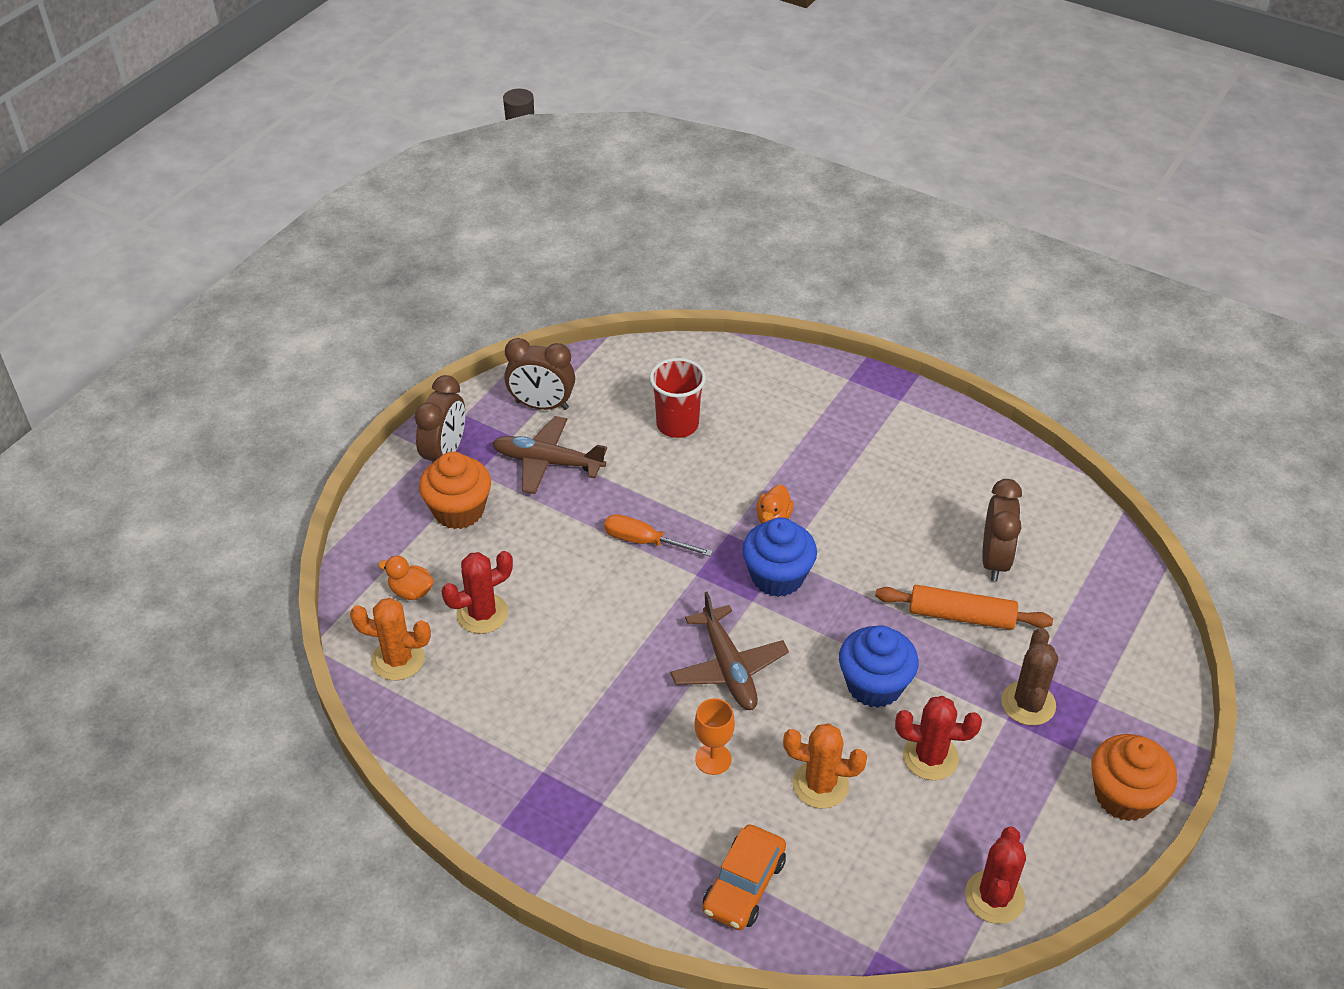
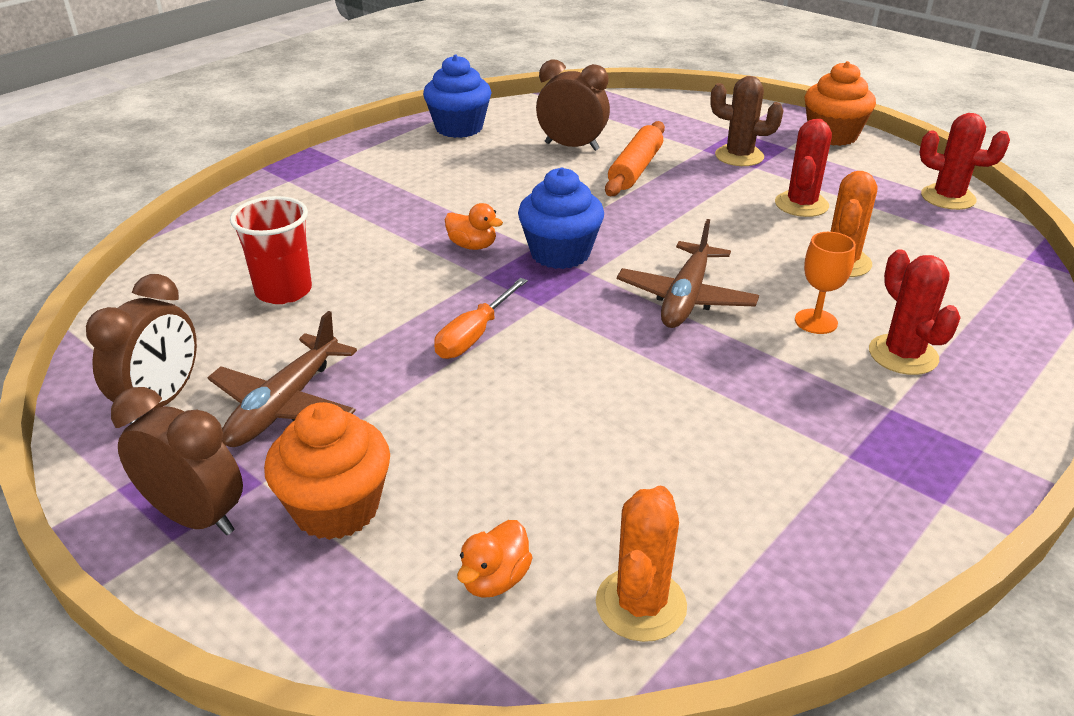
camera: 80 degrees left, 10 degrees down
red cactus [441,551,513,634] -> red cactus moved to [869,249,961,375]
brown plane [670,591,789,710] -> brown plane turned 120 degrees clockwise [617,219,759,328]
orange car [703,824,786,930] -> none
blue cupcake [839,625,919,708] -> blue cupcake moved to [423,55,492,138]

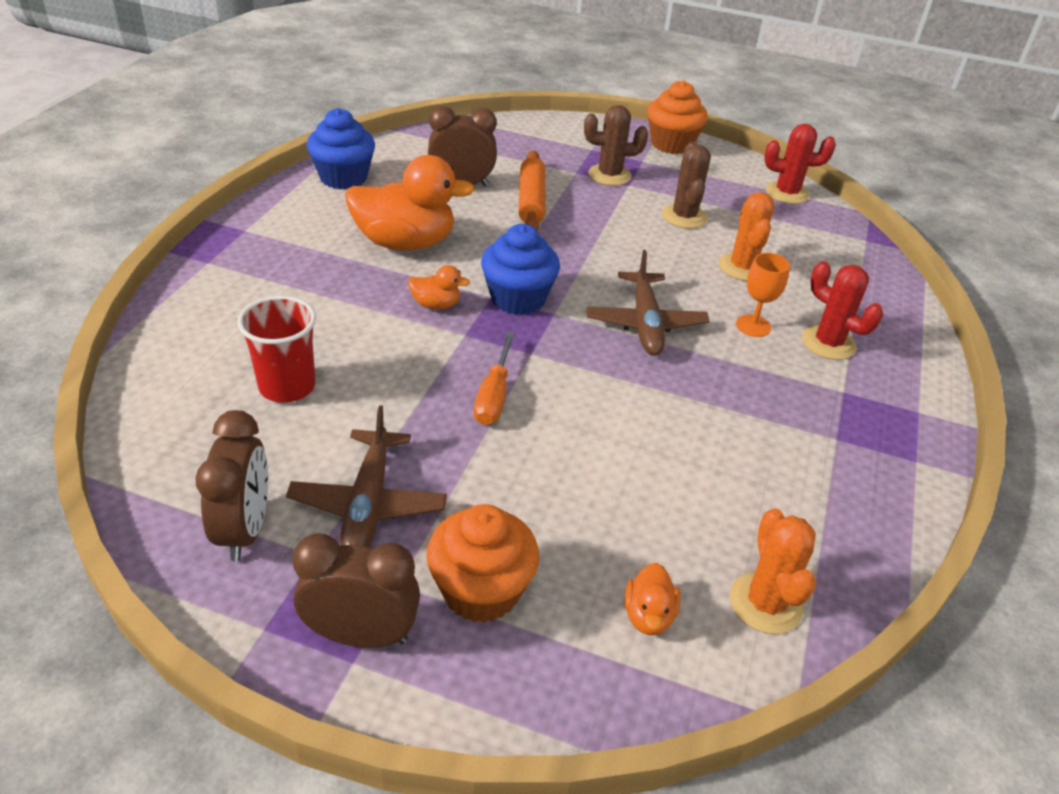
camera: 25 degrees left, 5 degrees up
red cactus [775,119,832,217] -> brown cactus [662,142,711,229]
none -> orange duck [345,155,475,250]

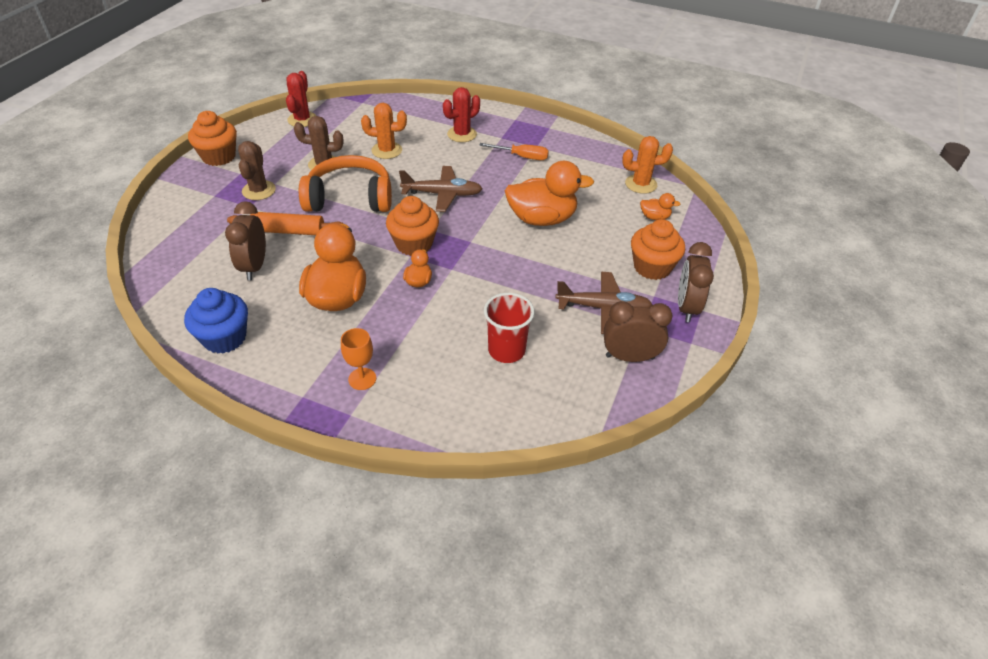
camera: 85 degrees left, 5 degrees up
orange screwdriver [474,332,515,425] -> orange screwdriver moved to [479,143,549,160]
blue cupcake [481,224,560,315] -> orange cupcake [386,196,439,256]
orange goblet [736,253,790,337] -> orange goblet moved to [341,328,376,390]
none -> orange headphones [299,155,392,212]
none -> orange duck [505,161,594,226]

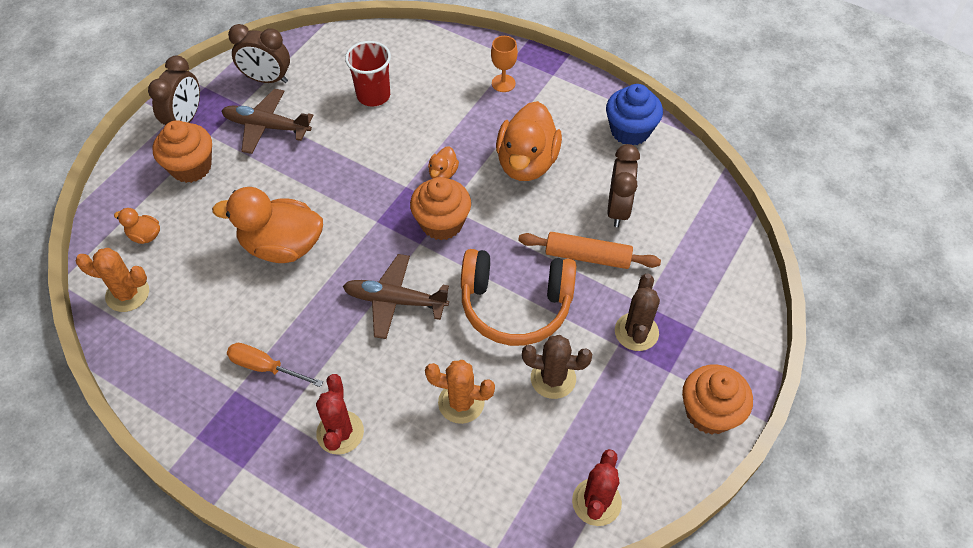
camera: 170 degrees left, 10 degrees up
red cactus [443,87,480,142] -> red cactus turned 60 degrees counterclockwise [316,374,364,455]

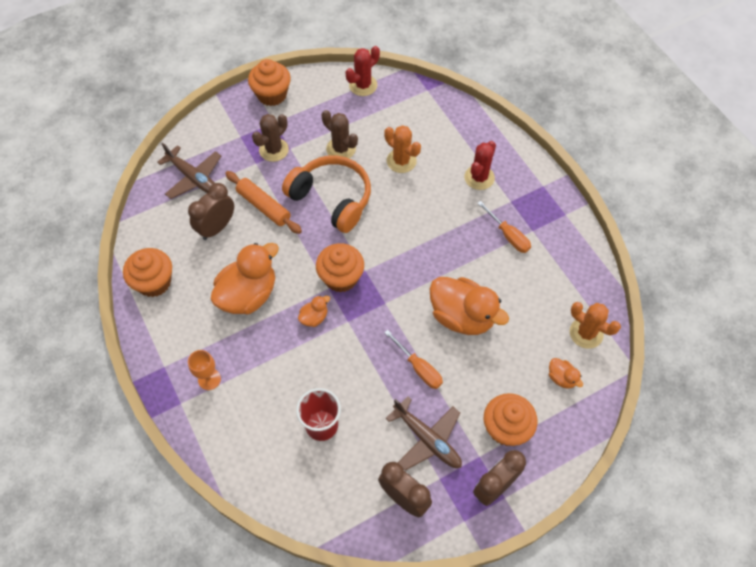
camera: 150 degrees left, 5 degrees up
brown plane [343,254,449,339] -> brown plane moved to [157,143,221,199]
blue cupcake [606,84,663,145] -> orange cupcake [123,248,172,297]
none -> orange screwdriver [384,330,443,389]

